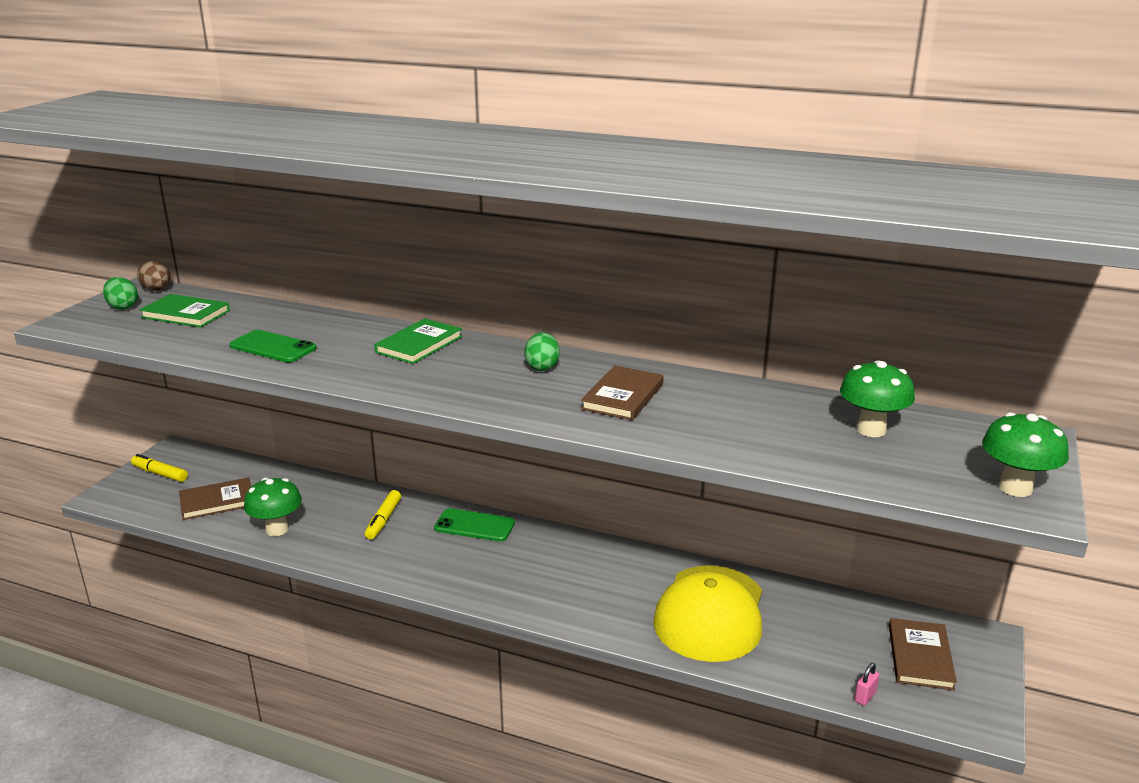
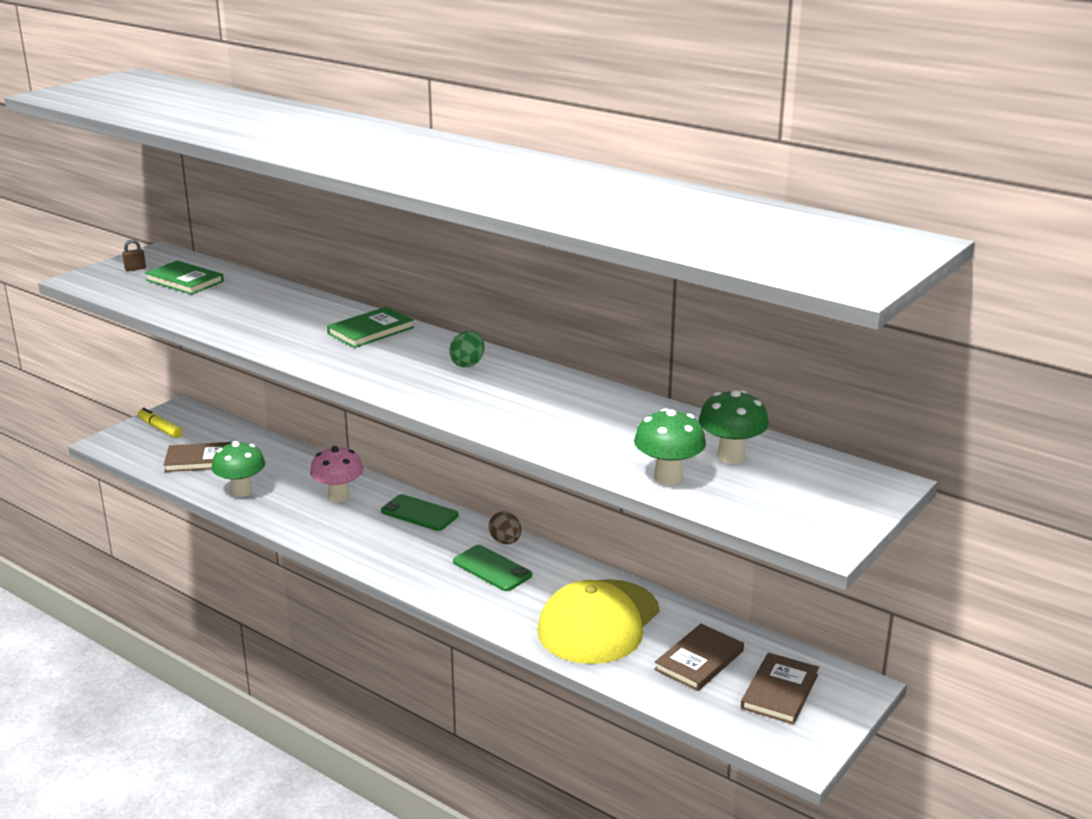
camera: 15 degrees right, 0 degrees up
green egg [103,277,138,310] -> brown padlock [122,240,146,271]
brown egg [137,261,170,291] -> brown egg moved to [488,511,521,544]
green phone [230,330,317,363] -> green phone moved to [453,545,532,591]
yellow marker [365,490,401,539] -> pink mushroom [310,446,364,502]
brown book [581,366,664,420] -> brown book moved to [654,624,744,691]
pink padlock [854,663,879,706] -> none
green mushroom [982,412,1069,497] -> green mushroom moved to [634,408,706,485]

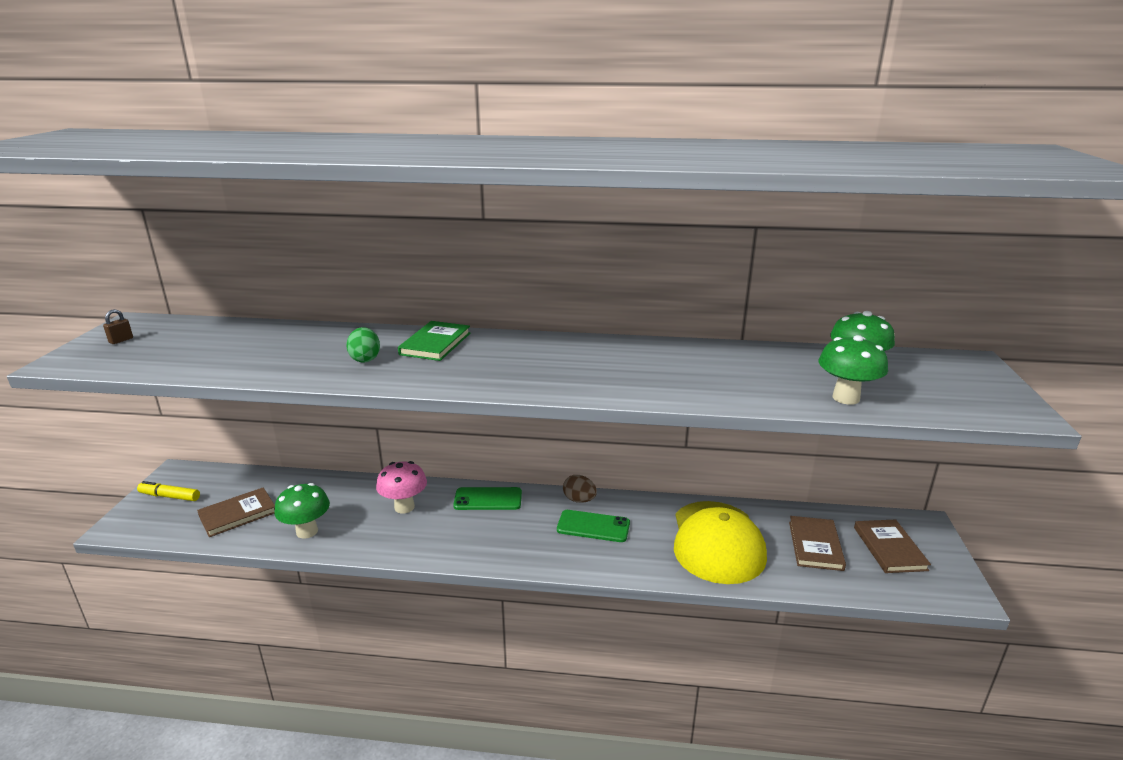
camera: 30 degrees left, 0 degrees up
green book [145,261,224,295] -> none
green egg [449,331,484,367] -> green egg moved to [346,327,380,362]

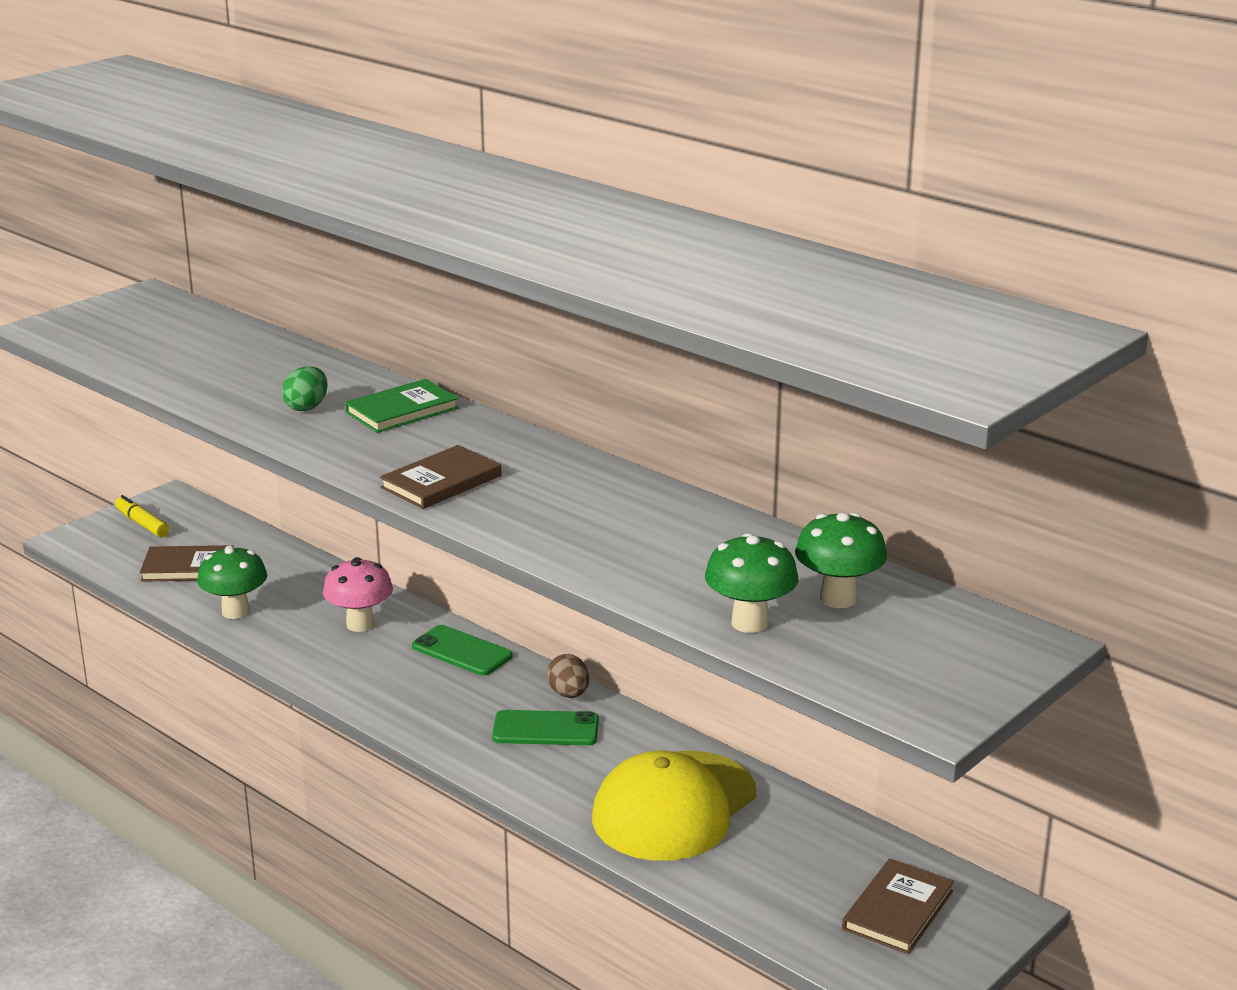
camera: 35 degrees right, 0 degrees up
brown padlock [103,309,133,344] -> none
green phone [557,510,630,542] -> green phone turned 45 degrees counterclockwise [492,710,599,745]
brown book [789,516,846,571] -> brown book moved to [380,445,501,509]

